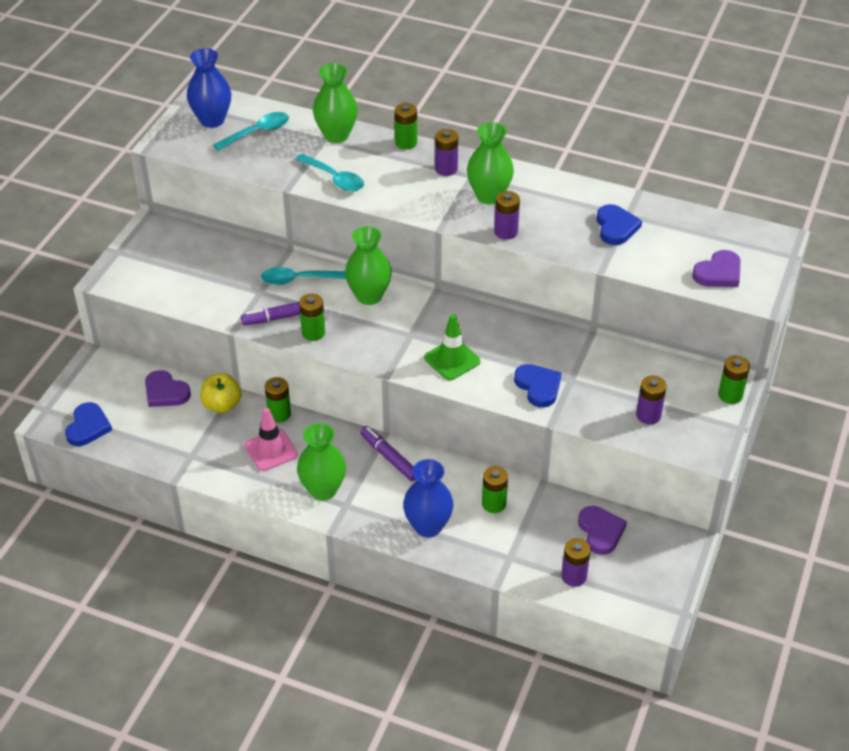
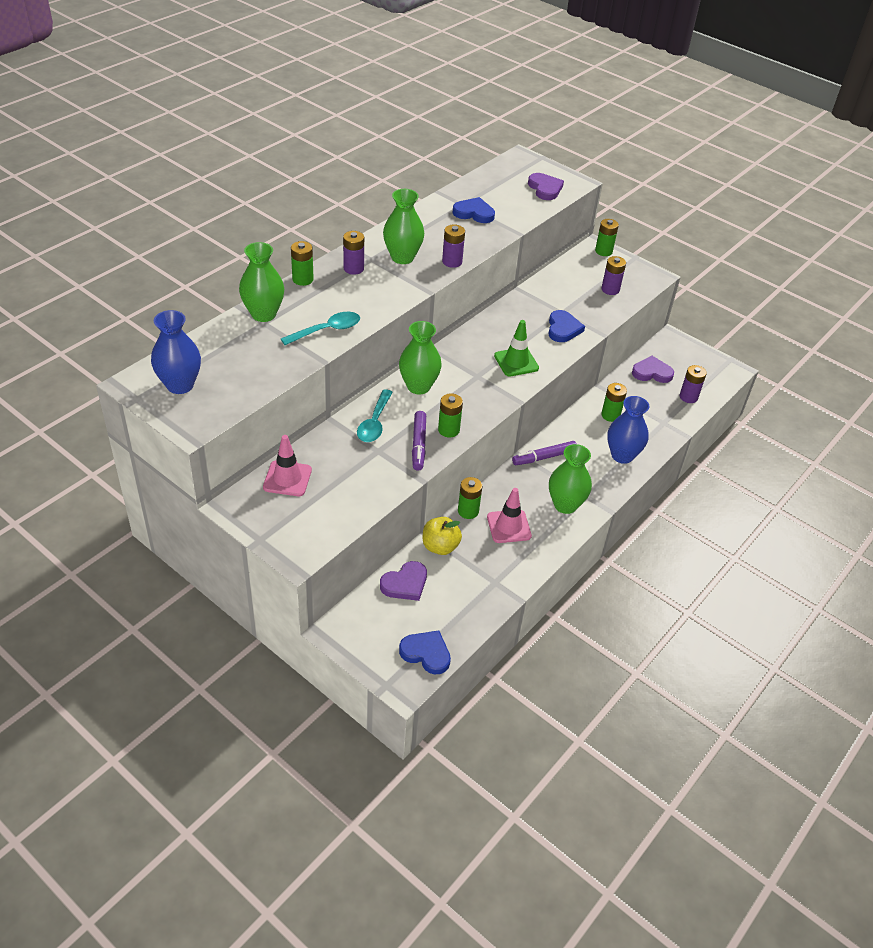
camera: 75 degrees left, 0 degrees up
turquoise spoon [213,112,289,151] -> none
blue heart [514,364,562,408] -> blue heart turned 105 degrees clockwise [548,310,585,342]
none -> pink traffic cone [263,435,312,496]

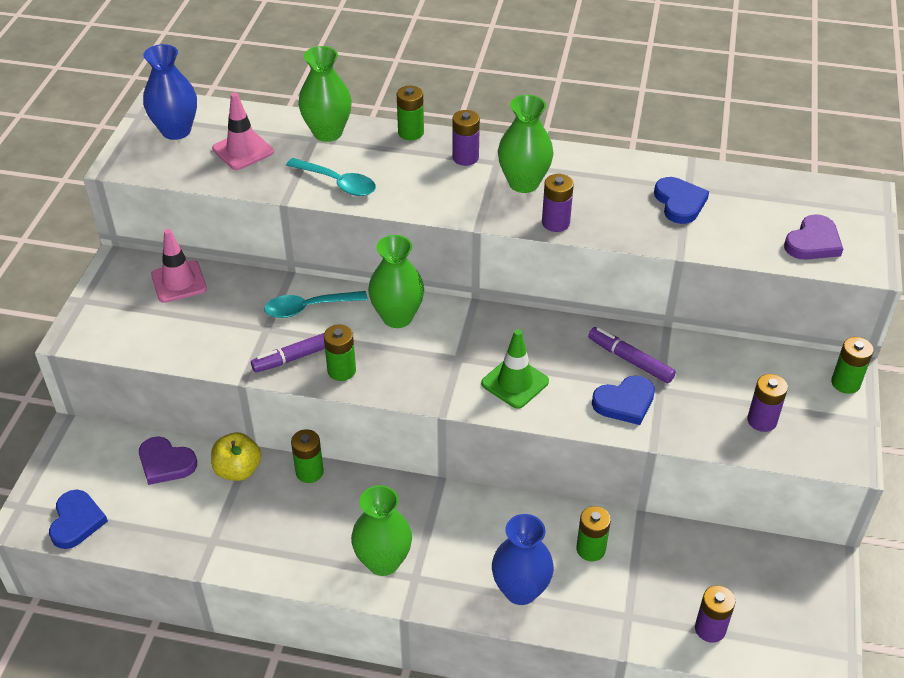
camera: 65 degrees right, 0 degrees up
pink traffic cone [487,488,532,543] -> pink traffic cone moved to [212,93,274,170]
purple marker [512,441,576,465] -> purple marker moved to [588,327,676,383]
purple heart [632,356,674,383] -> none

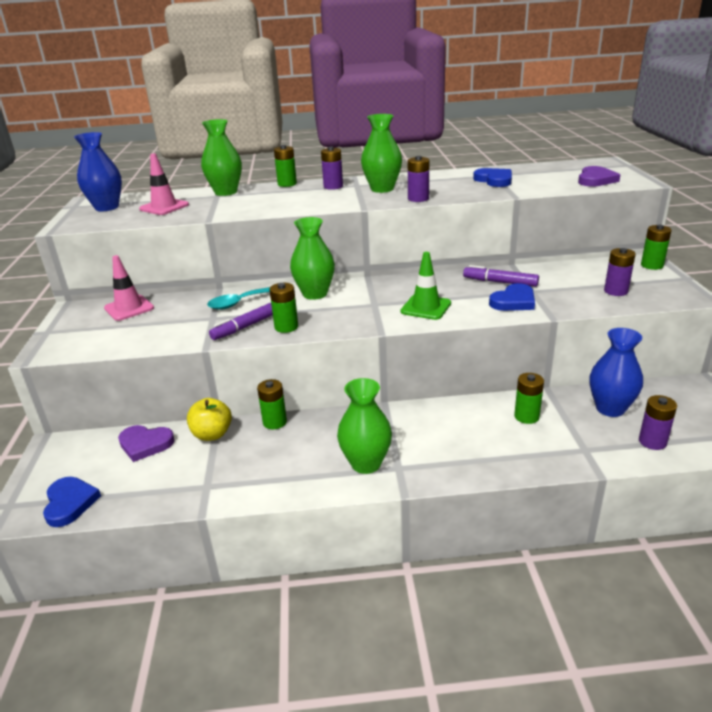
camera: 15 degrees left, 15 degrees down
turquoise spoon [286,158,376,196] -> none
blue vase [492,514,554,605] -> blue vase moved to [590,328,643,417]

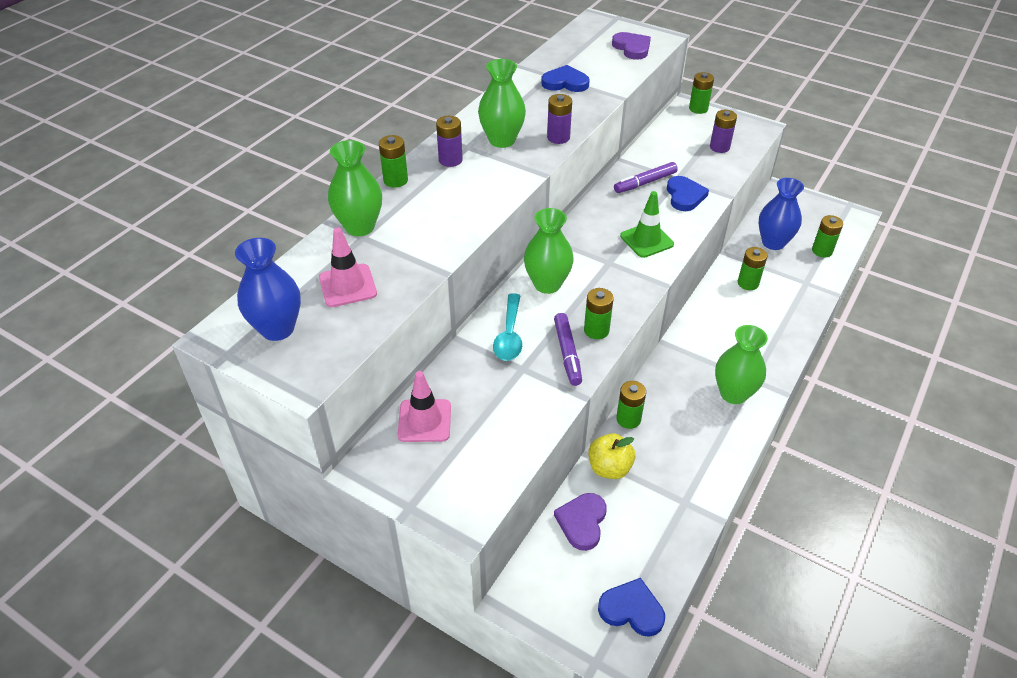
camera: 55 degrees left, 15 degrees up
purple heart [118,425,175,462] -> purple heart turned 150 degrees clockwise [554,493,607,551]
purple battery [639,395,677,450] -> green battery [812,215,843,257]

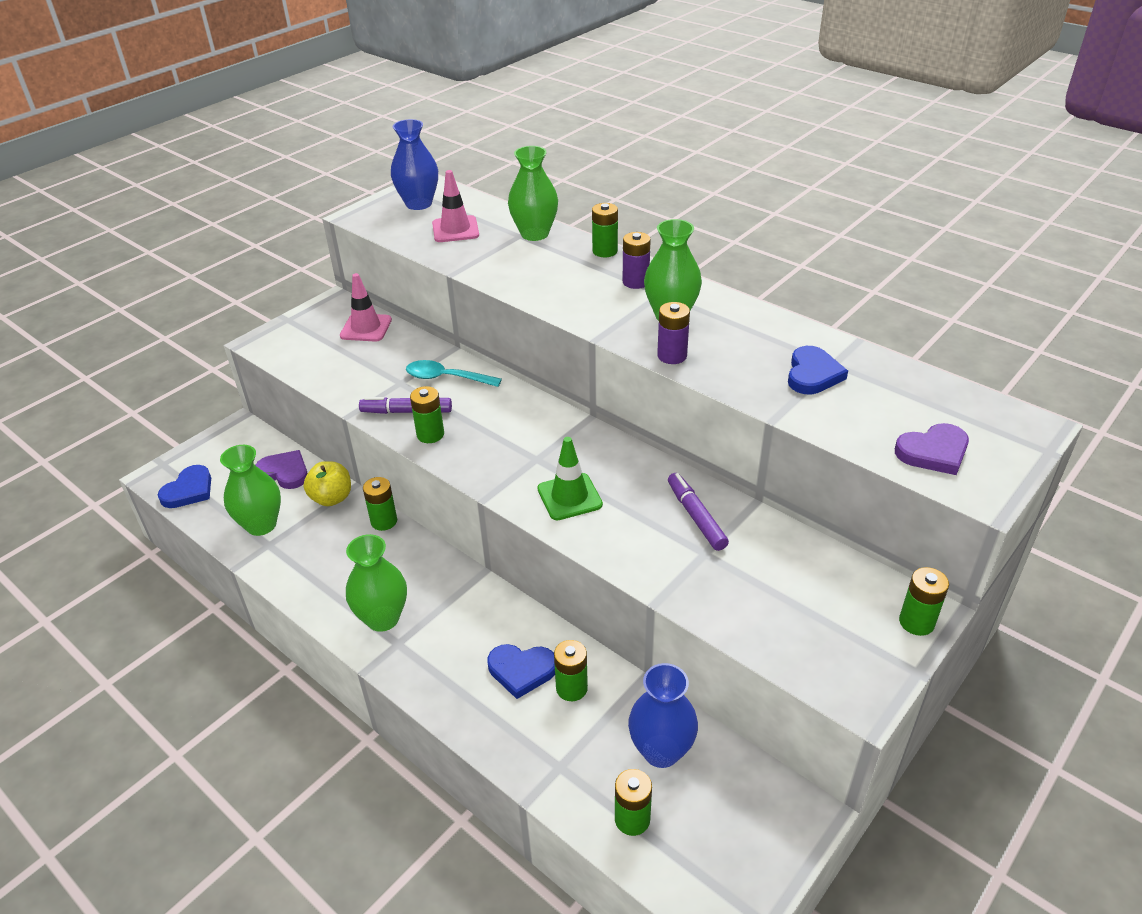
camera: 100 degrees right, 5 degrees down
green vase [524,208,574,294] -> green vase moved to [220,445,281,536]
blue heart [667,176,709,211] -> blue heart moved to [487,644,555,699]
purple battery [710,110,737,153] -> none

